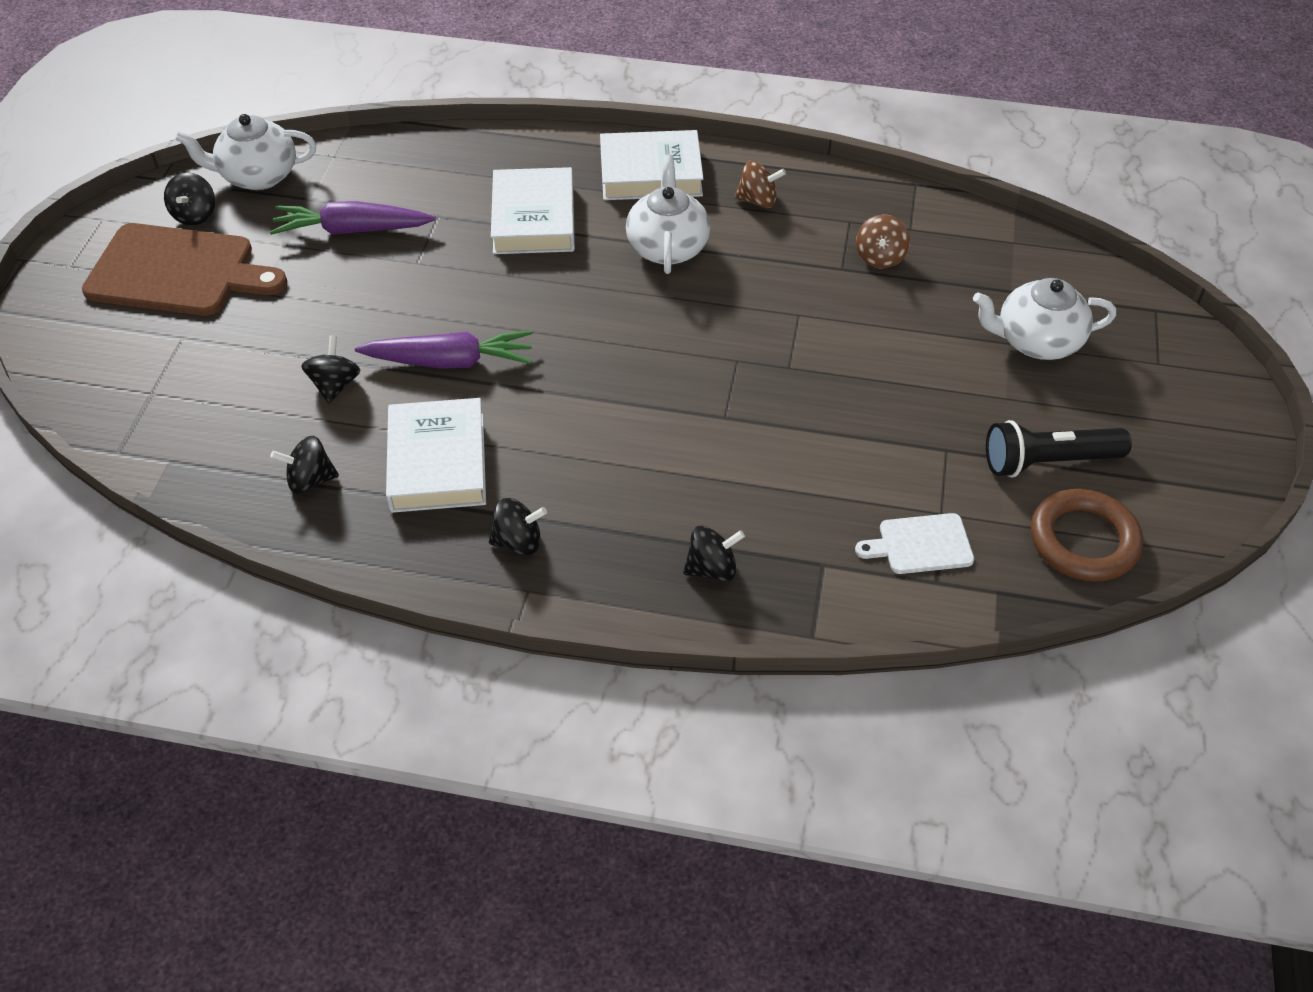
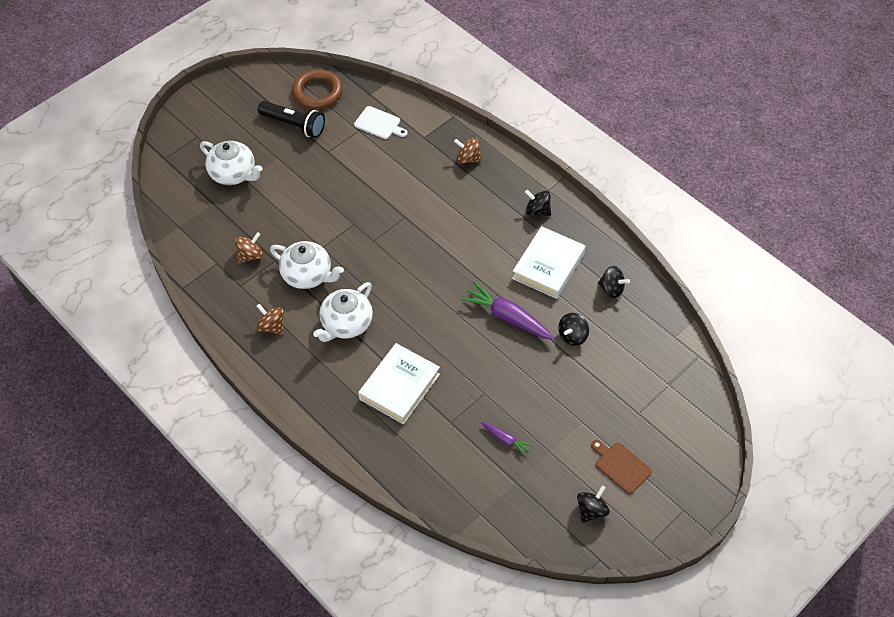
camera: 145 degrees left, 5 degrees up
brown cutting board [82,223,287,316] -> brown cutting board [591,440,652,494], size x0.50
white teapot [175,114,316,190] -> white teapot moved to [270,241,344,289]
purple carrot [270,201,436,235] -> purple carrot [481,422,533,456], size x0.52
white book [600,130,704,200] -> none
black spinning top [683,525,745,581] -> brown spinning top [454,138,482,163]

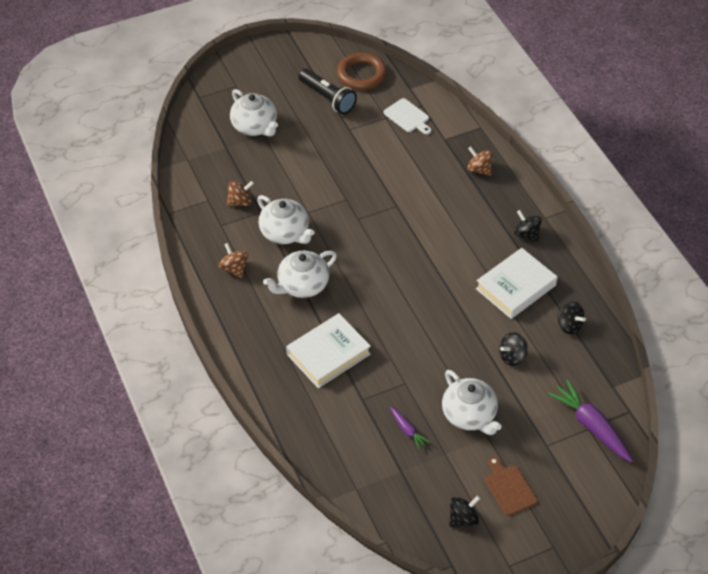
camera: 20 degrees right, 5 degrees down
purple carrot [461,282,555,340] -> purple carrot moved to [548,380,633,462]
none -> white teapot [442,370,502,435]

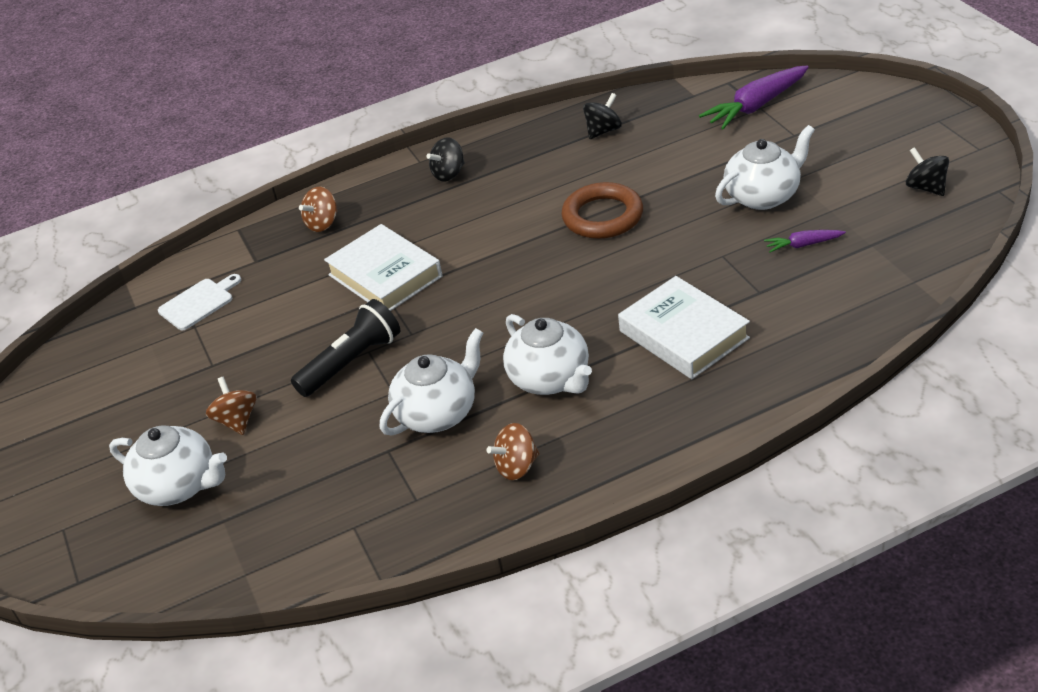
camera: 85 degrees left, 10 degrees down
brown spinning top [227,181,254,206] -> brown spinning top moved to [206,377,257,435]
white teapot [230,89,278,137] -> white teapot turned 60 degrees clockwise [109,425,227,506]
black flashlight [299,69,357,114] -> black flashlight moved to [291,299,400,397]
brown ring [337,53,387,90] -> brown ring moved to [561,182,643,239]
purple carrot [390,407,431,450] -> purple carrot turned 150 degrees counterclockwise [764,230,846,253]
white book [476,248,558,319] -> white book moved to [324,224,442,311]
brown cutting board [485,456,537,516] -> none
black spinning top [499,332,528,366] -> none

